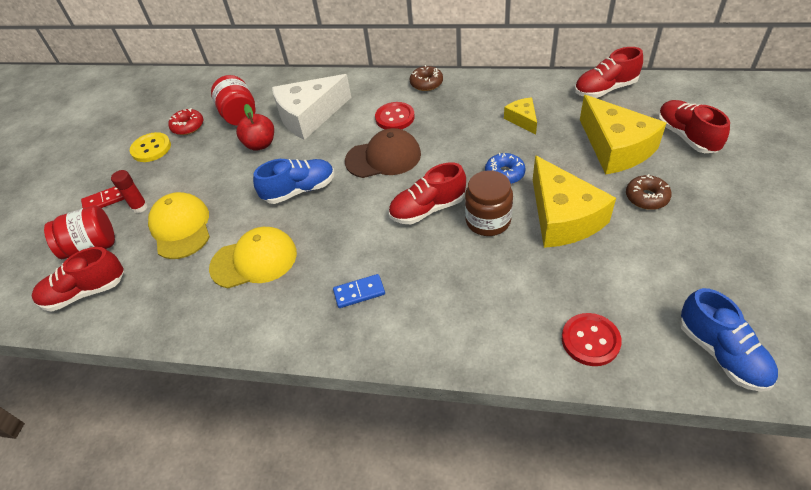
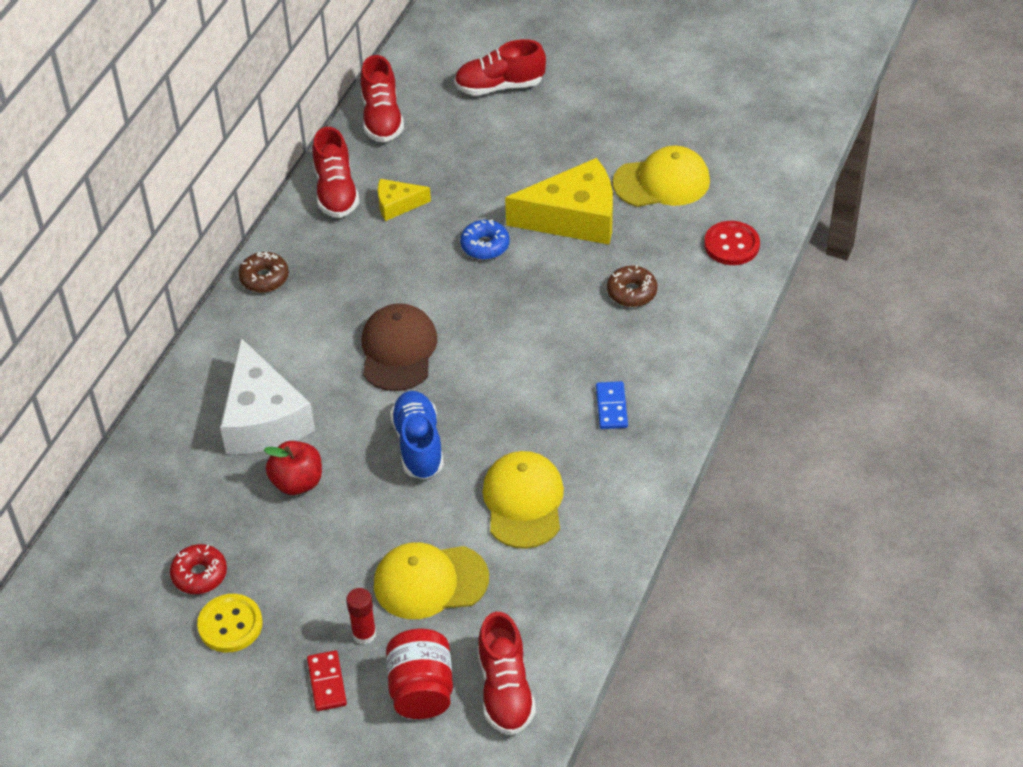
camera: 80 degrees left, 0 degrees up
red jar [211,75,255,126] -> none
red button [375,102,415,130] -> none
red shoe [389,162,466,224] -> red shoe moved to [313,127,359,218]
brown jar [465,170,513,236] -> none
yellow cheese [580,95,666,175] -> none
brown donut [626,174,672,210] -> brown donut moved to [607,265,658,307]
blue shoe [680,288,778,392] -> none
none -> yellow cap [612,145,710,207]

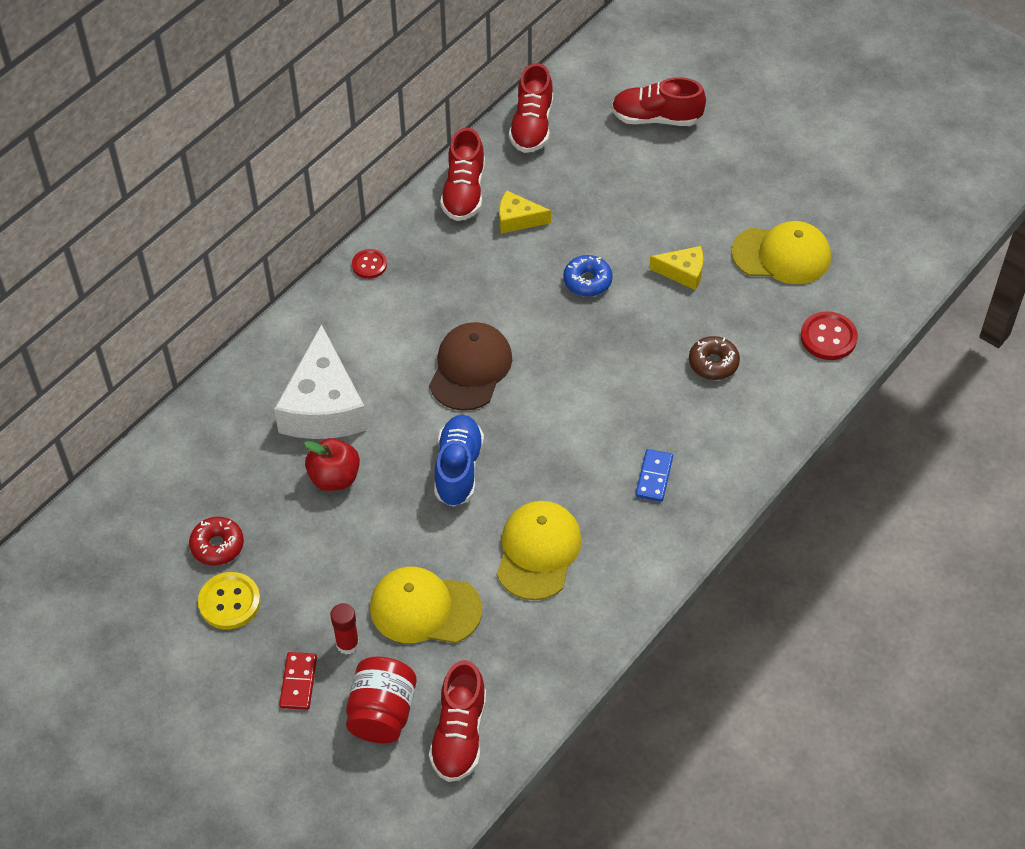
camera: 15 degrees right, 5 degrees up
brown donut [238,252,289,292] -> red button [352,249,387,279]
yellow cheese [505,158,613,245] -> yellow cheese [649,246,703,290], size x0.50

